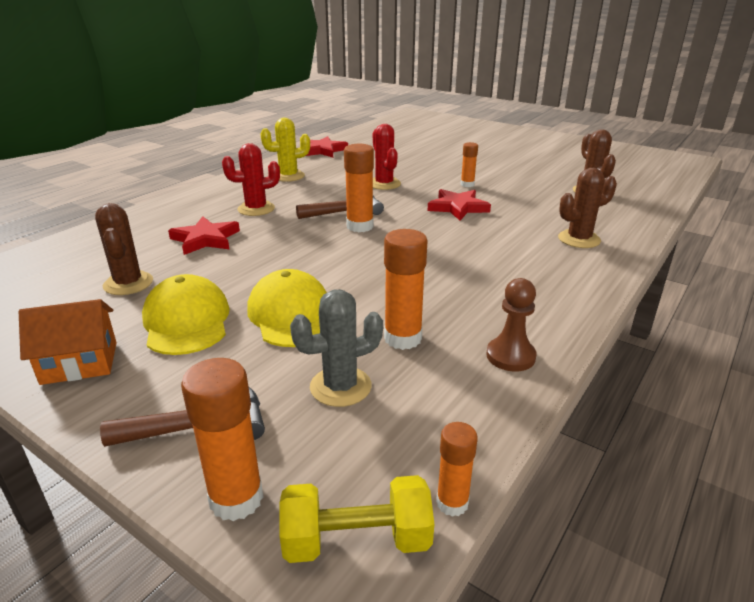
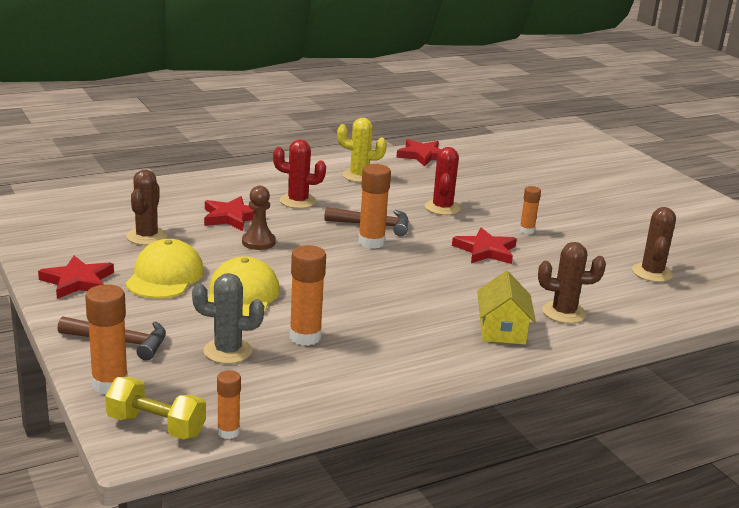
camera: 25 degrees right, 5 degrees down
orange house [19,299,117,385] -> red star [38,255,114,299]
brown pawn [486,278,536,372] -> brown pawn moved to [242,186,276,250]
none -> yellow house [477,271,536,344]

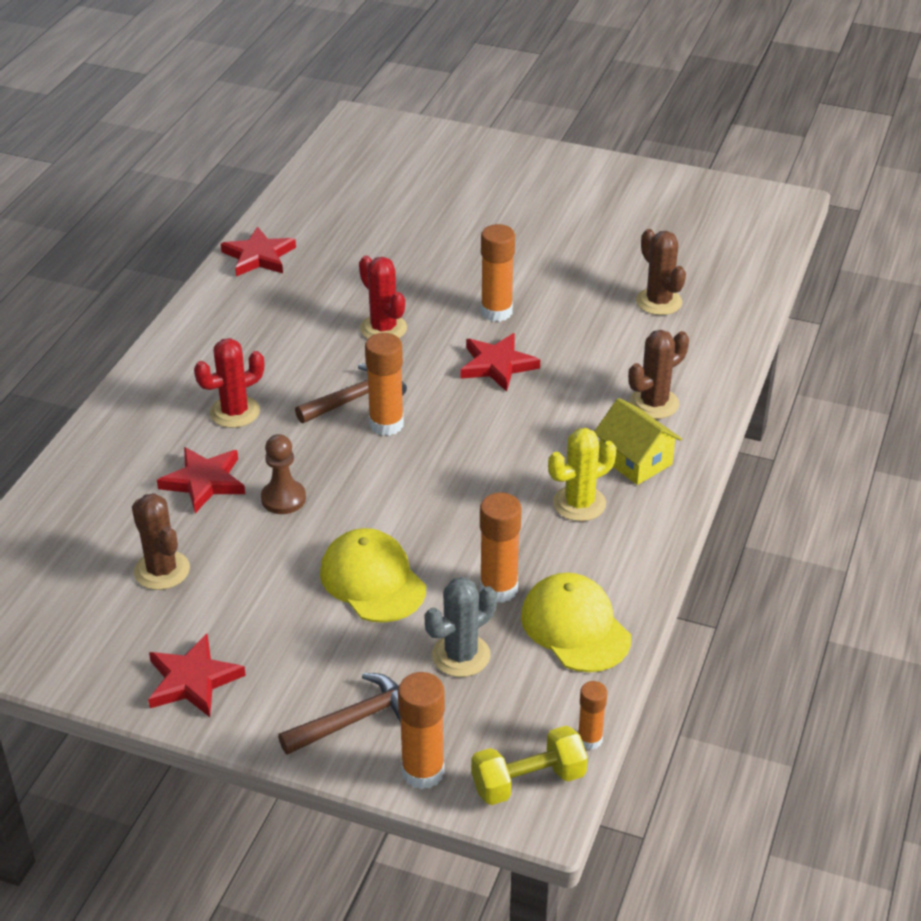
camera: 40 degrees left, 15 degrees up
yellow cap [125,239,204,299] -> yellow cap moved to [521,573,631,672]
yellow cactus [337,118,387,182] -> yellow cactus moved to [548,428,616,521]
orange glue stick [519,186,541,234] -> orange glue stick [481,224,515,322], size x1.67

